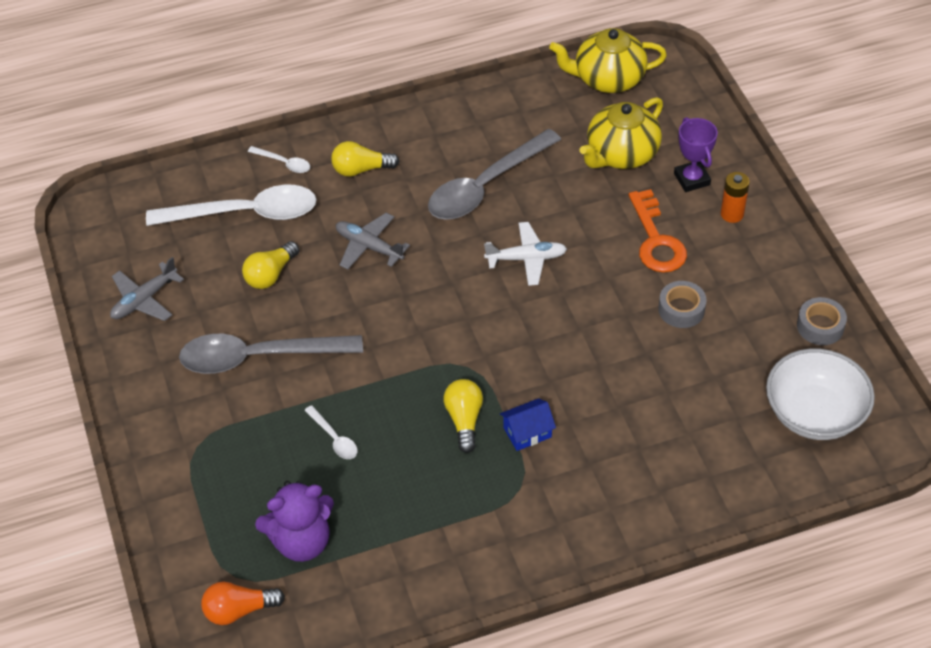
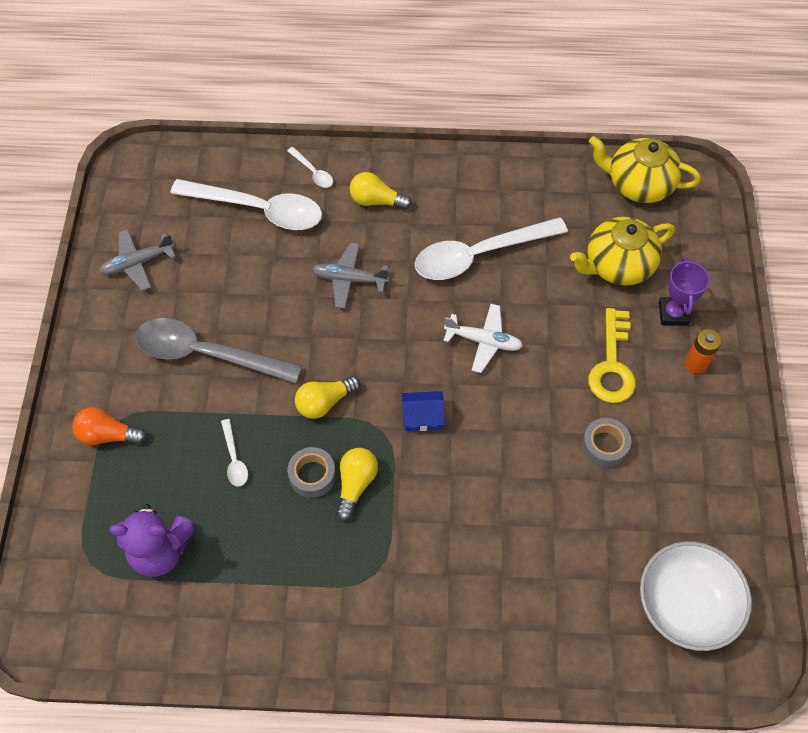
camera: 20 degrees right, 10 degrees up
orange light bulb [201,582,285,625] -> orange light bulb moved to [72,407,147,445]
yellow light bulb [242,241,299,289] -> yellow light bulb moved to [295,376,361,419]
grey plane [336,213,410,270] -> grey plane turned 45 degrees counterclockwise [312,243,389,308]
grey spoon [428,129,561,220] -> white spoon [415,217,568,280]
blue house [500,398,556,451] -> blue house moved to [402,391,445,431]
orange key [629,189,687,273] -> yellow key [588,308,636,403]
grey tape [797,297,847,345] -> grey tape moved to [288,447,336,498]

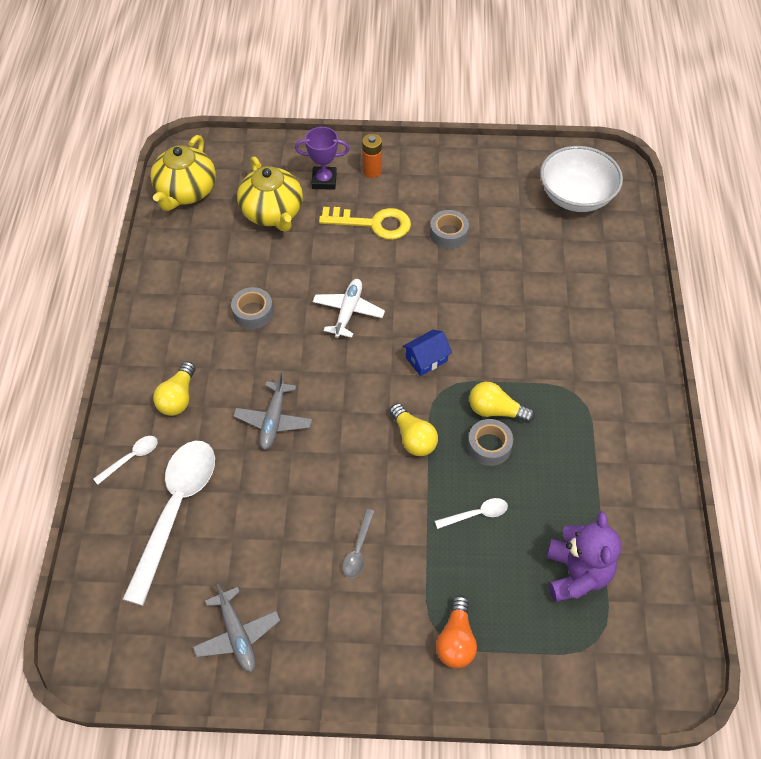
camera: 90 degrees left, 5 degrees down
grey spoon [135,318,302,384] -> grey spoon [343,509,375,578], size x0.42
blue house [402,391,445,431] -> blue house turned 60 degrees clockwise [403,330,452,376]
white spoon [415,217,568,280] -> grey tape [231,287,273,329]

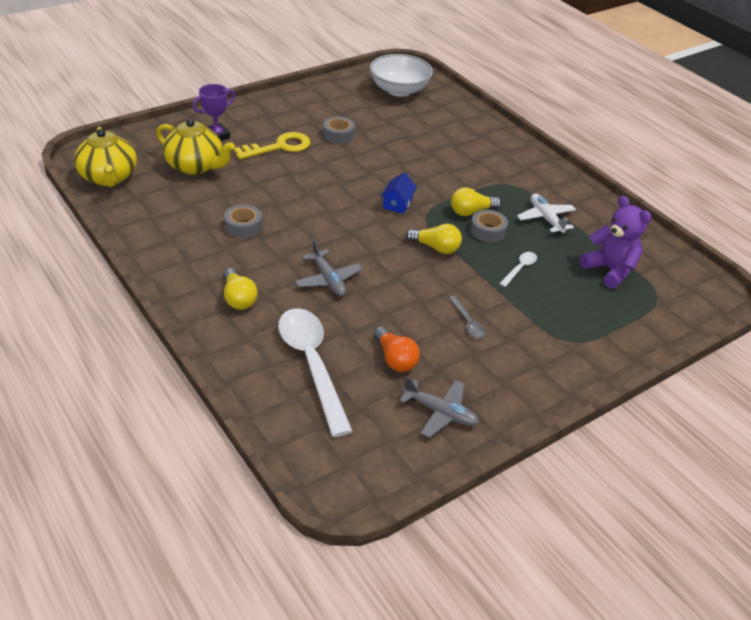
camera: 40 degrees left, 15 degrees down
white spoon [93,436,157,485] -> none
white plane [312,279,385,338] -> white plane moved to [517,194,576,234]
orange battery [362,134,382,178] -> none
orange light bulb [436,595,477,668] -> orange light bulb moved to [373,326,420,372]

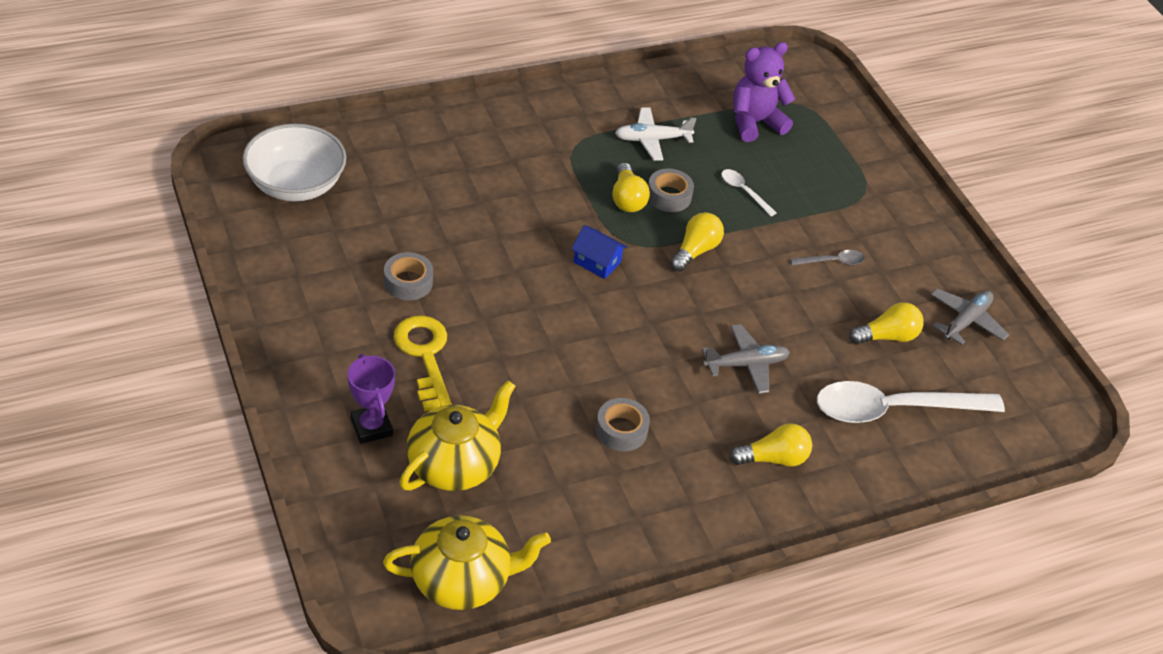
camera: 80 degrees left, 5 degrees up
orange light bulb [373,326,420,372] -> yellow light bulb [849,302,924,345]

